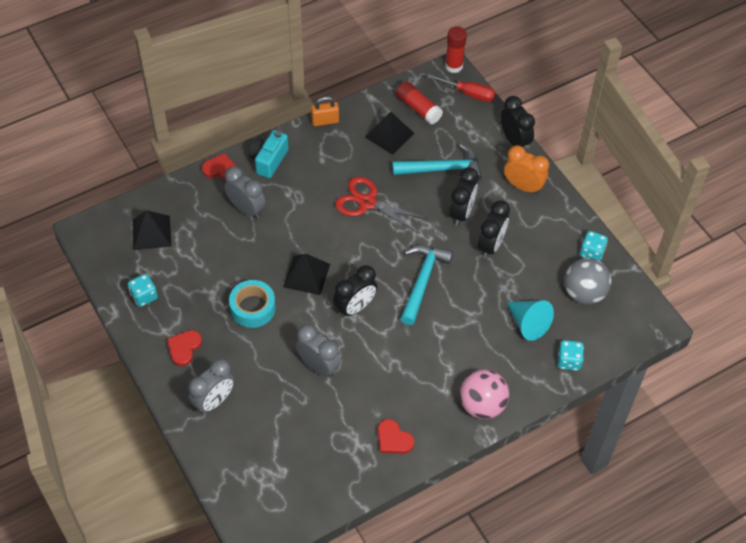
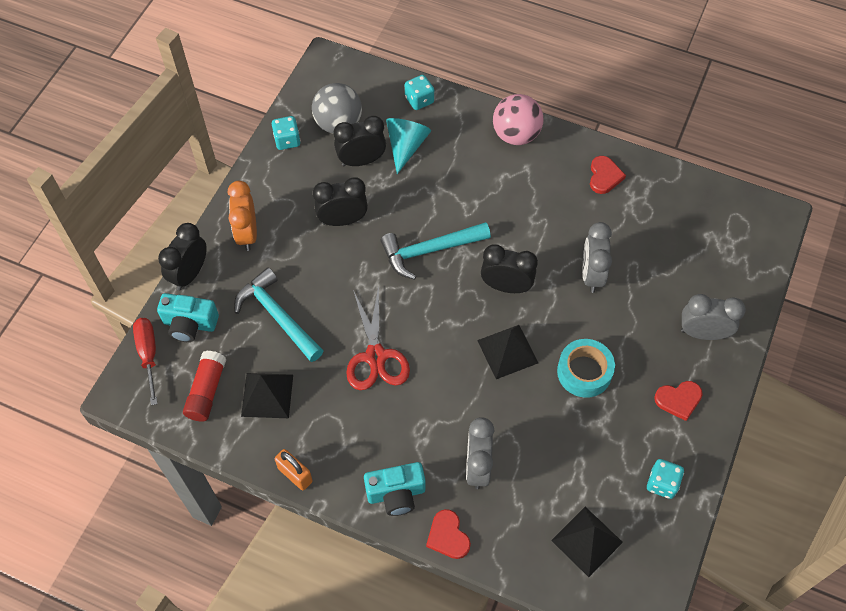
camera: 125 degrees left, 5 degrees up
red glue stick [445,26,467,73] -> none
black clock [449,167,478,226] -> black clock moved to [334,116,386,166]
none -> turquoise camera [157,293,219,342]

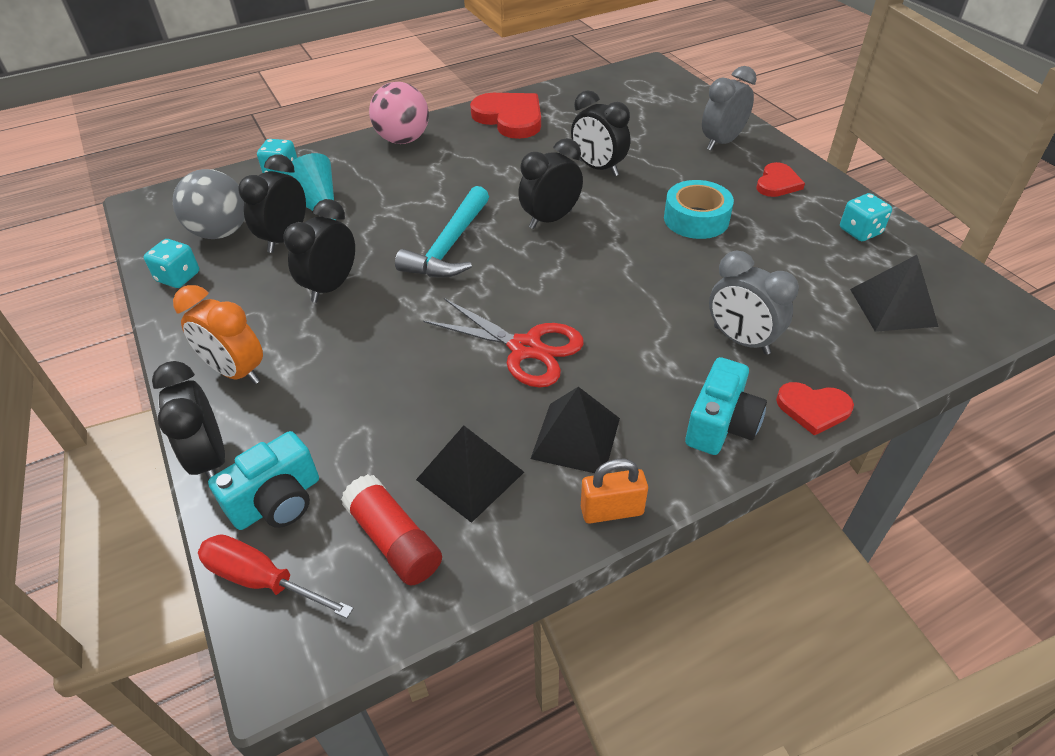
camera: 50 degrees left, 15 degrees down
turquoise hammer [234,267,324,362] -> none
black pyramid [477,325,538,379] -> black pyramid moved to [530,387,620,473]
grey clock [583,222,612,293] -> black clock [571,90,630,176]
red heart [590,156,626,194] -> red heart [470,93,541,139], size x1.77

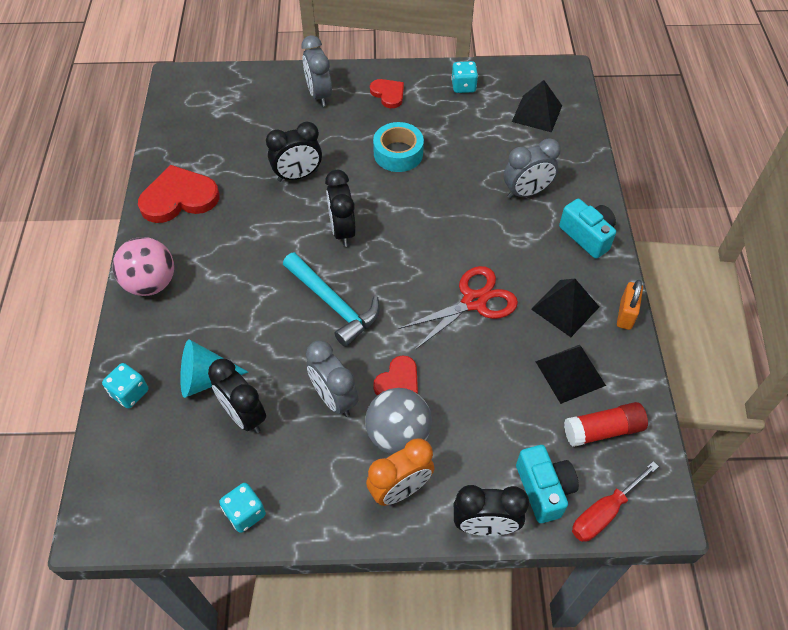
camera: 65 degrees left, 10 degrees up
grey ball [173,169,245,239] -> grey ball moved to [365,388,432,454]
black clock [283,199,355,303] -> grey clock [306,340,358,417]
red heart [776,382,854,436] -> red heart moved to [373,355,418,395]

